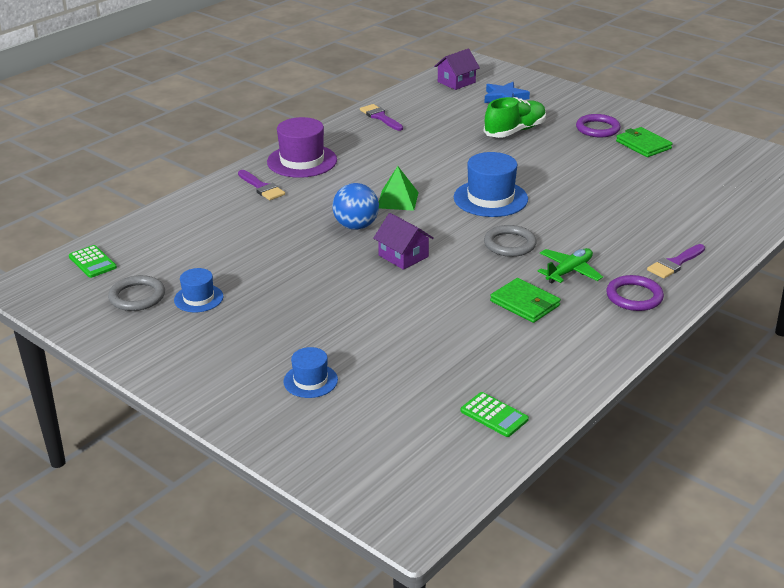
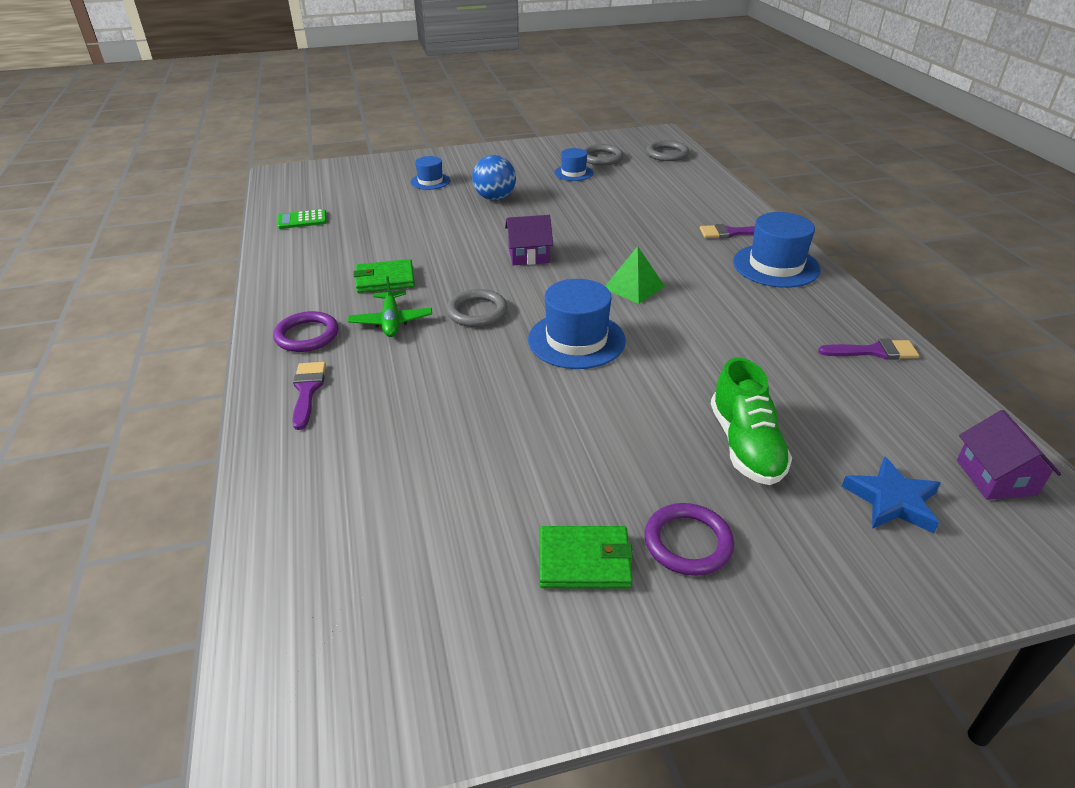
camera: 125 degrees right, 5 degrees up
green calculator [69,245,117,278] -> grey ring [646,140,689,161]
purple hat [267,117,337,178] -> blue hat [733,212,820,288]
blue ball [333,183,379,230] -> blue ball moved to [472,155,516,201]

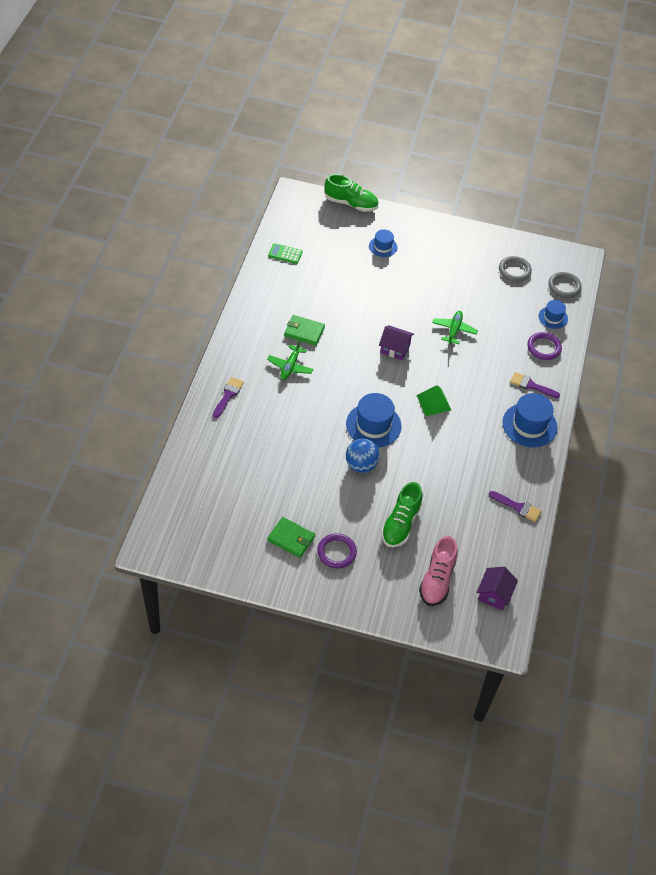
camera: 25 degrees right, 15 degrees up
purple ring [273,311,338,352] -> purple ring moved to [527,332,562,360]
grey ring [447,289,508,327] -> none
blue ball [472,155,516,201] -> blue ball moved to [346,438,380,473]
blue hat [554,148,593,181] -> blue hat moved to [539,300,568,329]
blue star [842,456,941,533] -> pink shoe [419,536,458,606]
none -> green shoe [324,174,378,212]
none -> green plane [432,311,478,344]

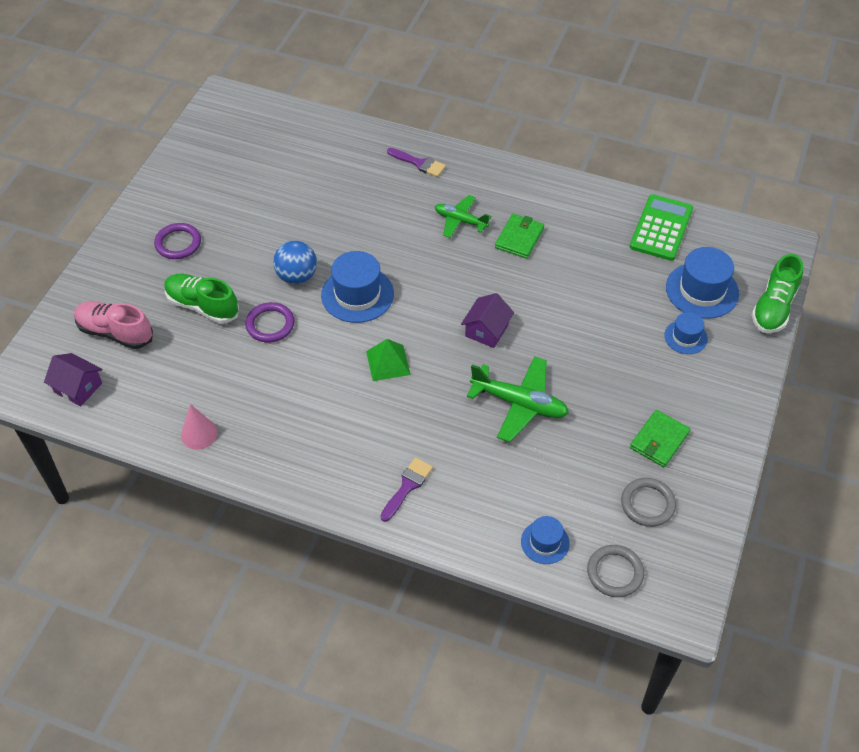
camera: 100 degrees right, 0 degrees up
green calculator [268,243,303,264] -> green calculator [630,194,693,261], size x1.79
green wallet [268,517,315,558] -> green wallet moved to [630,410,690,467]
green plane [432,311,478,344] -> green plane [467,356,569,442], size x1.55
purple brush [489,491,542,522] -> pink cone [181,404,217,450]
blue hat [502,393,557,447] -> blue hat moved to [666,247,739,319]
purple ring [527,332,562,360] -> purple ring moved to [245,302,295,342]

